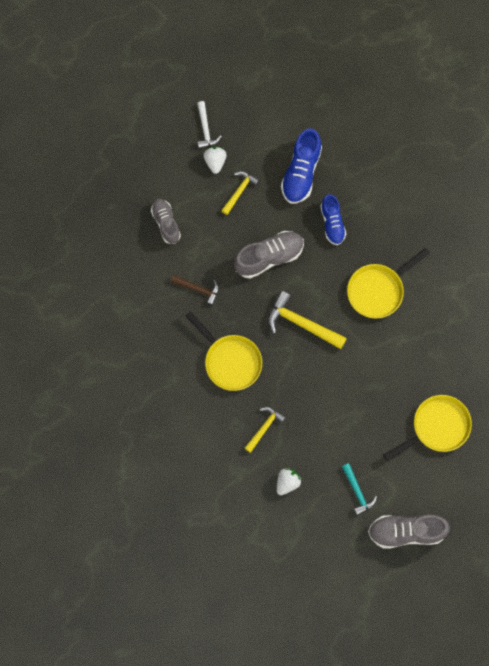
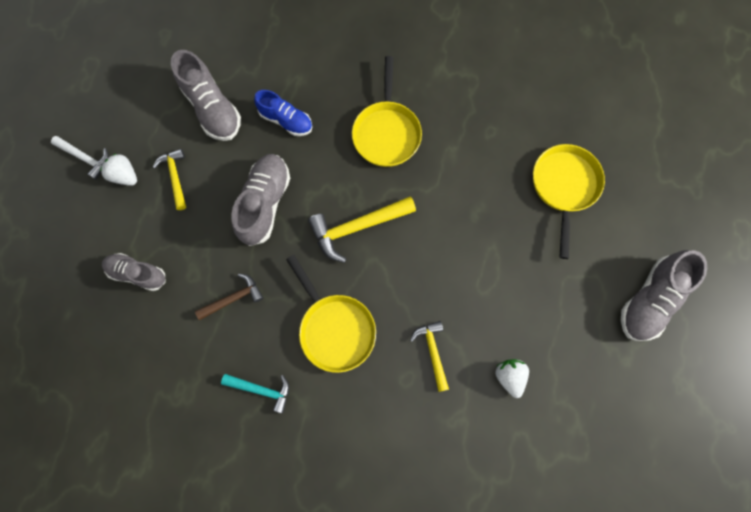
camera: 50 degrees left, 0 degrees up
yellow pan [186,311,262,391] -> yellow pan turned 60 degrees clockwise [286,255,376,373]
blue shoe [281,129,322,204] -> grey shoe [171,50,241,141]
turquoise hammer [342,463,377,516] -> turquoise hammer moved to [221,374,289,413]

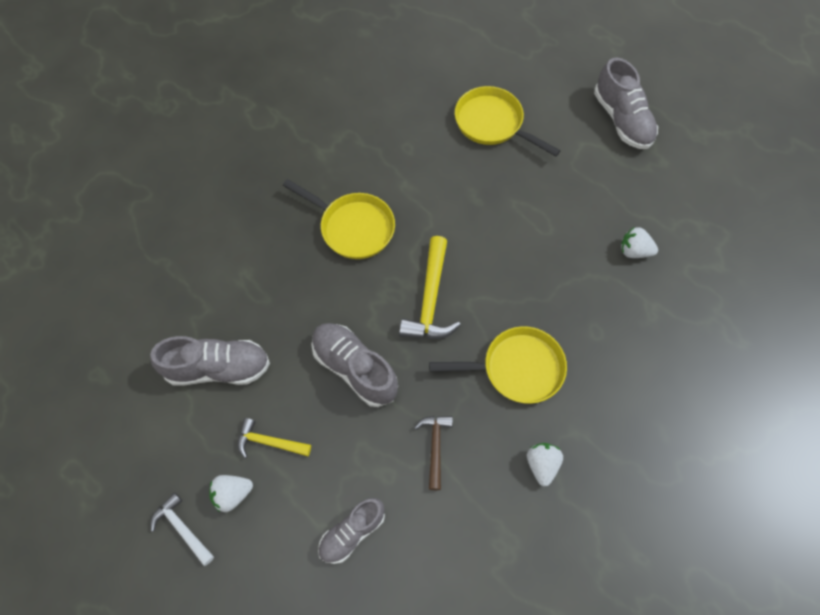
camera: 60 degrees left, 10 degrees down
white hammer [51,136,109,180] -> white hammer turned 105 degrees counterclockwise [151,492,214,566]
turquoise hammer [221,374,289,413] -> white strawberry [527,443,563,487]
blue shoe [254,90,312,136] -> none
yellow hammer [410,321,449,392] -> none

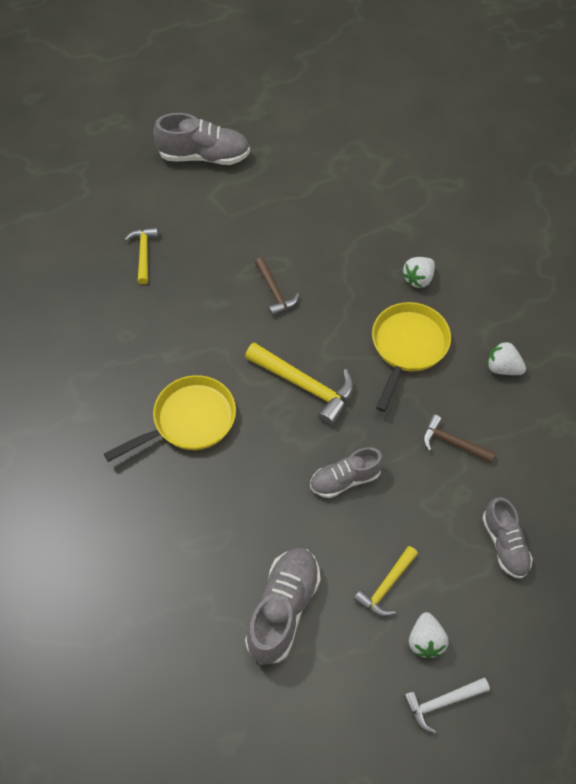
camera: 65 degrees left, 5 degrees down
grey shoe [311,323,398,407] -> grey shoe [310,447,384,498], size x0.66
yellow pan [455,86,561,157] -> yellow hammer [124,228,158,284]
white strawberry [621,227,658,258] -> white strawberry moved to [402,257,435,288]
none -> brown hammer [255,257,300,316]

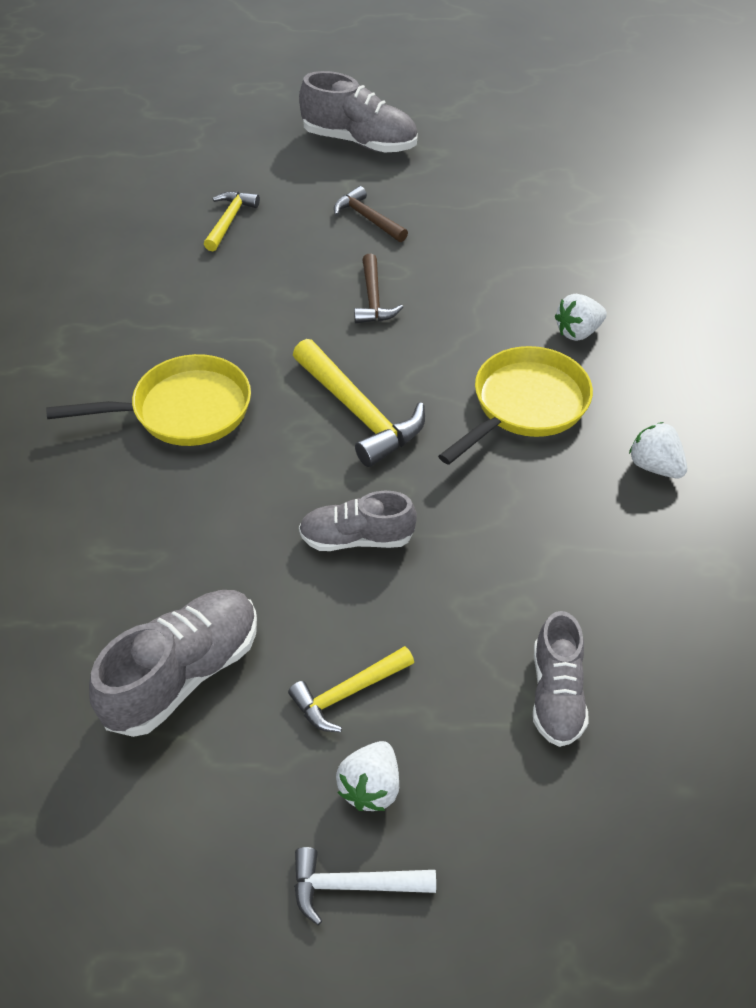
camera: 20 degrees right, 10 degrees down
brown hammer [423,414,496,463] -> brown hammer moved to [334,186,408,242]

